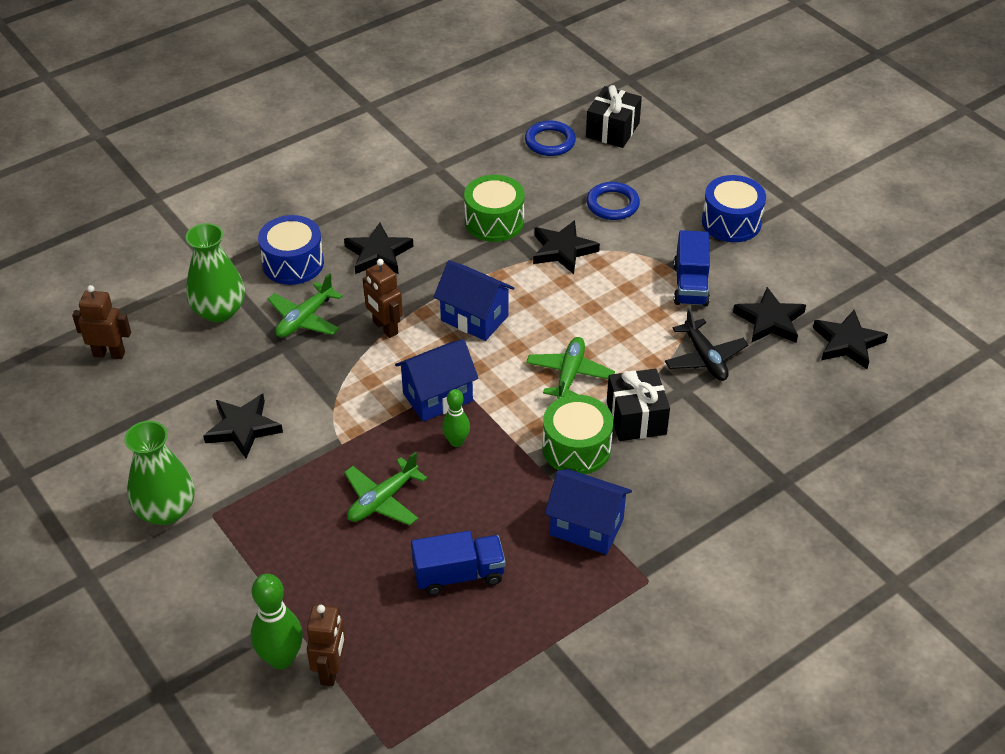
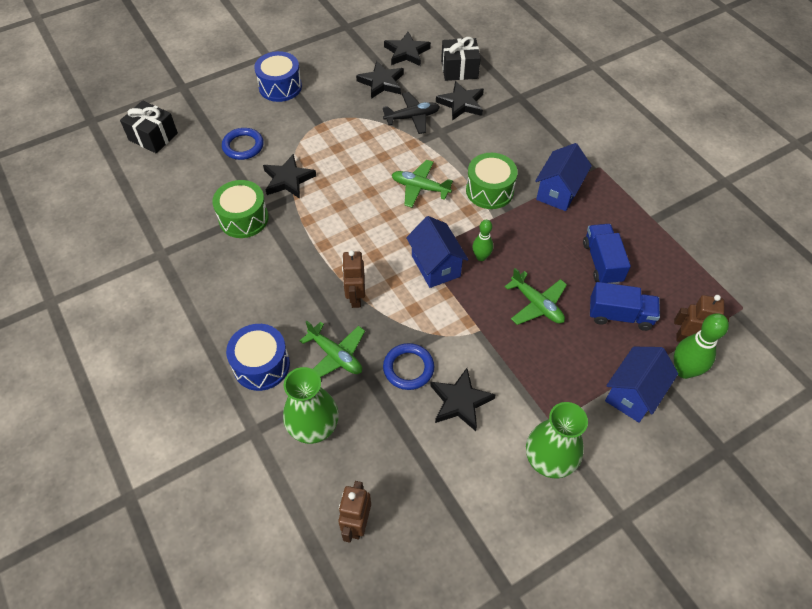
camera: 85 degrees left, 10 degrees up
black star [344,223,414,274] -> black star moved to [436,81,484,121]
brown robot [363,259,403,338] -> brown robot turned 120 degrees clockwise [342,250,365,308]
blue house [434,260,514,341] -> blue house moved to [605,347,678,423]
blue ring [525,121,576,156] -> blue ring moved to [383,343,434,390]
black gift [607,369,670,441] -> black gift moved to [441,37,481,81]
blue truck [673,230,710,306] -> blue truck moved to [590,282,660,331]

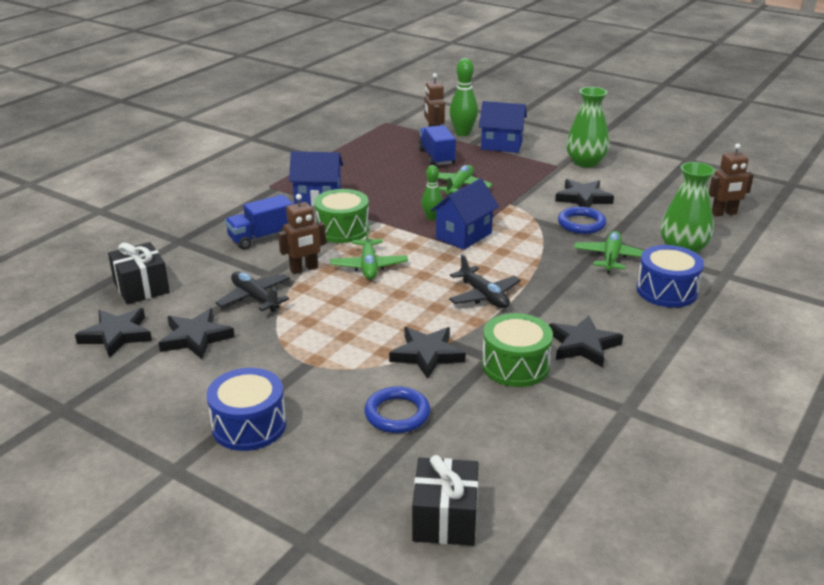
camera: 115 degrees left, 25 degrees down
brown robot [342,250,365,308] -> brown robot moved to [278,194,326,274]
black star [436,81,484,121] -> black star moved to [549,315,623,367]
blue truck [583,224,631,284] -> blue truck moved to [225,195,293,250]
none -> black plane [449,254,521,308]

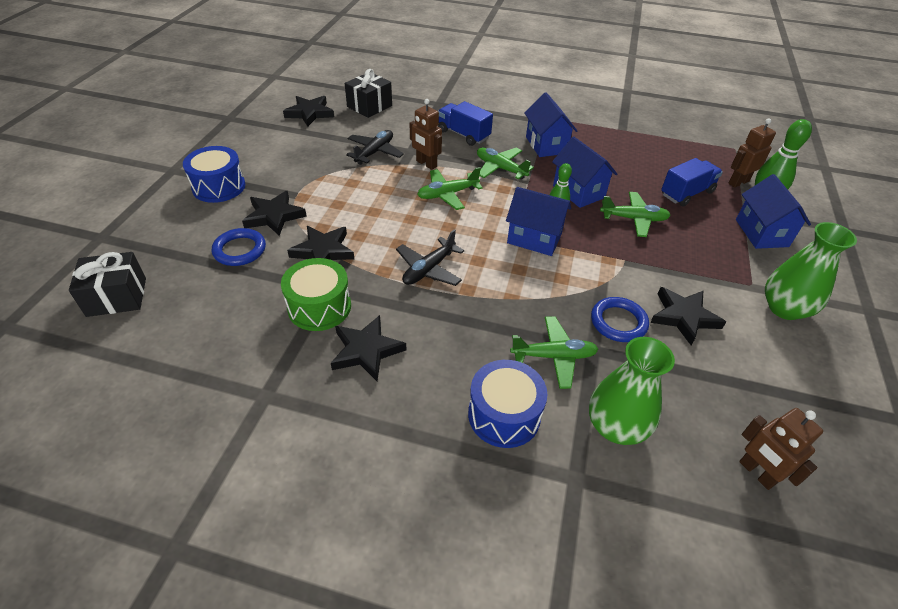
camera: 70 degrees right, 15 degrees up
black star [158,308,235,359] -> black star moved to [242,191,307,236]
green drum [314,189,369,243] -> green plane [477,148,534,179]
none -> blue house [552,137,617,208]

